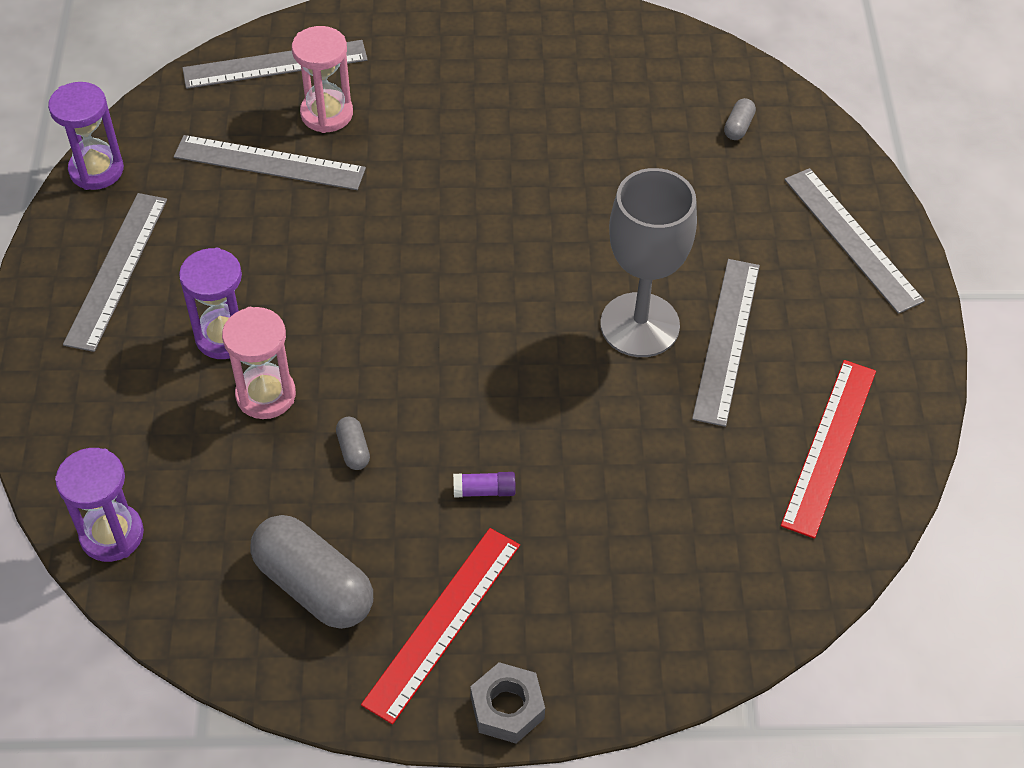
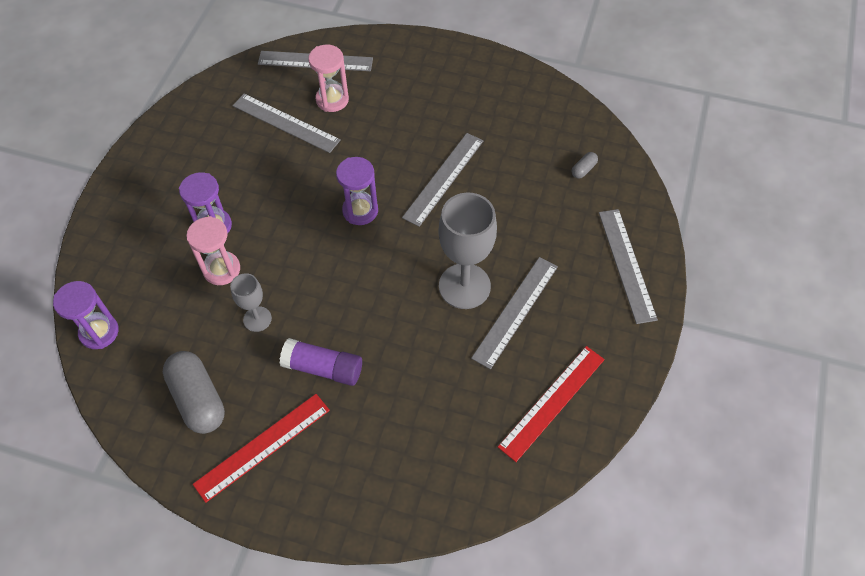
camera: 20 degrees right, 5 degrees up
purple hourglass [48,82,124,190] -> purple hourglass moved to [336,157,378,225]
grey ruler [63,193,167,352] -> grey ruler moved to [402,133,483,227]
grey capsule [336,417,370,470] -> grey goblet [230,273,272,332]
purple glue stick [453,472,516,498] -> purple glue stick [280,338,362,386], size x1.94
grey nut [470,662,545,743] -> none

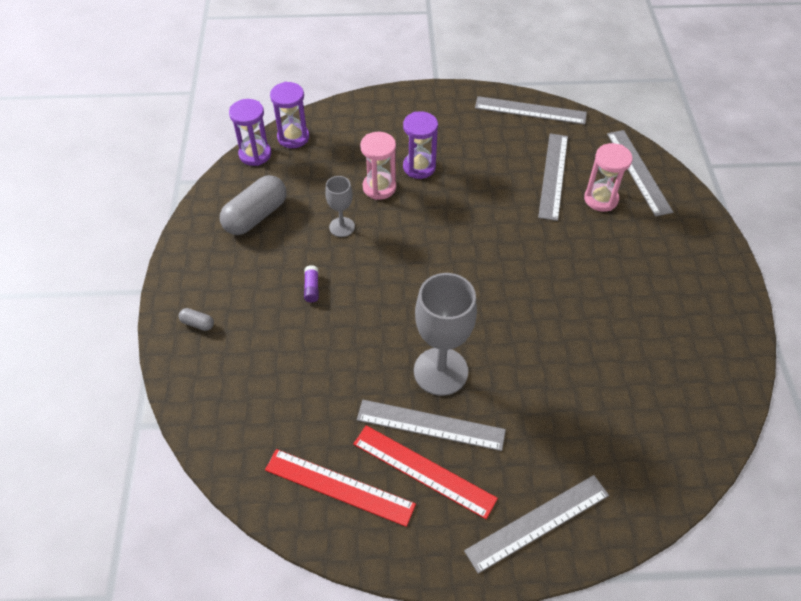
camera: 70 degrees right, 5 degrees down
red ruler [193,394,330,503] -> red ruler moved to [353,425,498,519]
purple glue stick [280,338,362,386] -> purple glue stick [304,265,319,302], size x0.51
purple hourglass [336,157,378,225] -> purple hourglass moved to [229,99,271,166]
grey ruler [402,133,483,227] -> grey ruler moved to [475,96,587,124]
grey capsule [572,152,598,179] -> grey capsule moved to [179,308,214,331]

